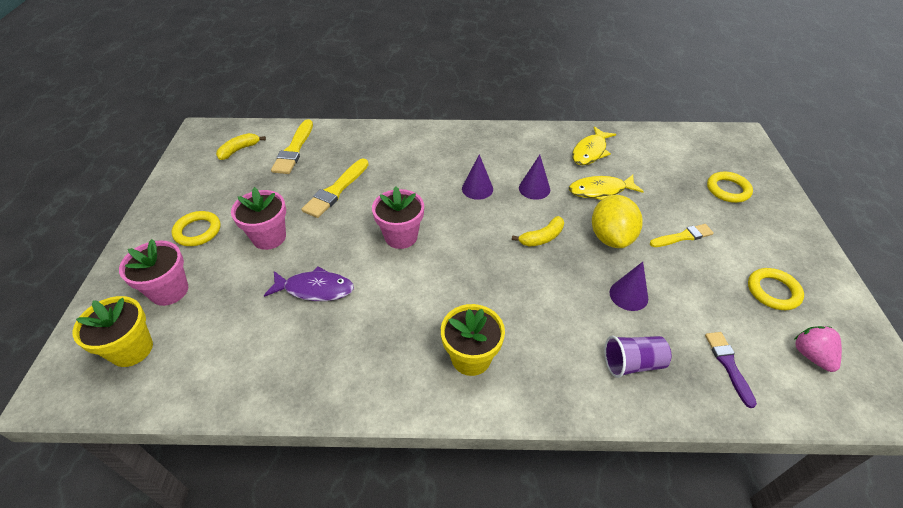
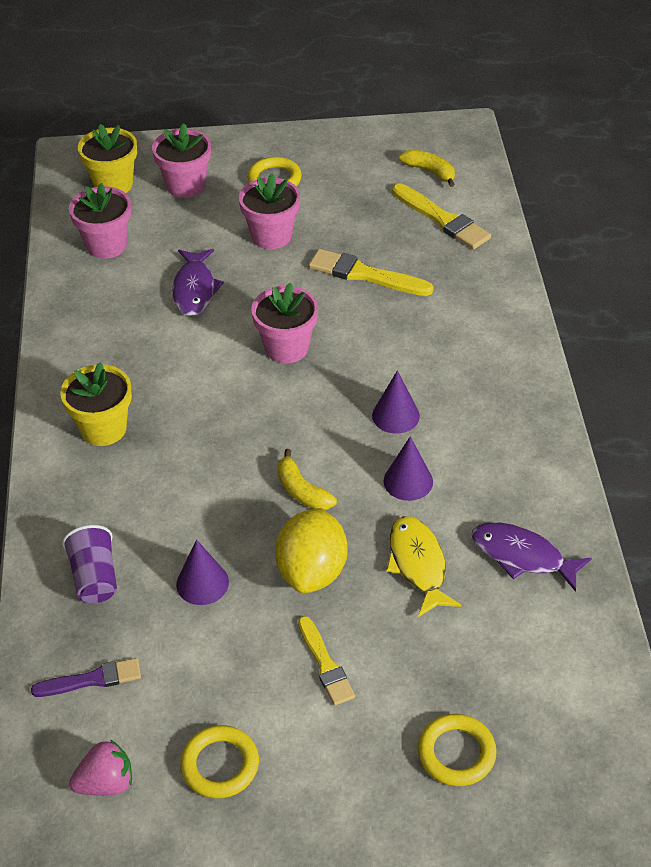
camera: 85 degrees right, 0 degrees up
yellow brush [271,119,313,174] -> yellow brush turned 135 degrees counterclockwise [392,183,491,249]
yellow fish [572,126,616,165] -> purple fish [471,522,592,592]
yellow lemon [592,195,643,248] -> yellow lemon turned 75 degrees counterclockwise [275,508,347,593]
none -> pink flower pot [69,183,131,259]

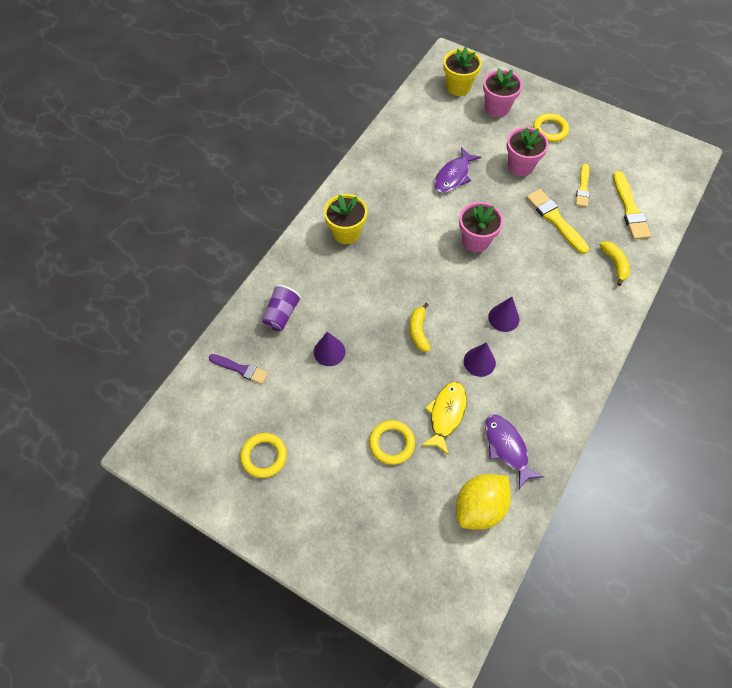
camera: 35 degrees right, 15 degrees up
pink flower pot [69,183,131,259] -> none
pink strawberry [69,740,132,796] -> none
yellow lemon [275,508,347,593] -> yellow lemon moved to [456,474,511,530]
yellow brush [298,616,355,706] -> yellow brush moved to [576,164,590,207]
yellow banana [399,149,455,187] -> yellow banana moved to [600,241,630,286]
yellow ring [418,714,497,786] -> yellow ring moved to [369,420,415,465]

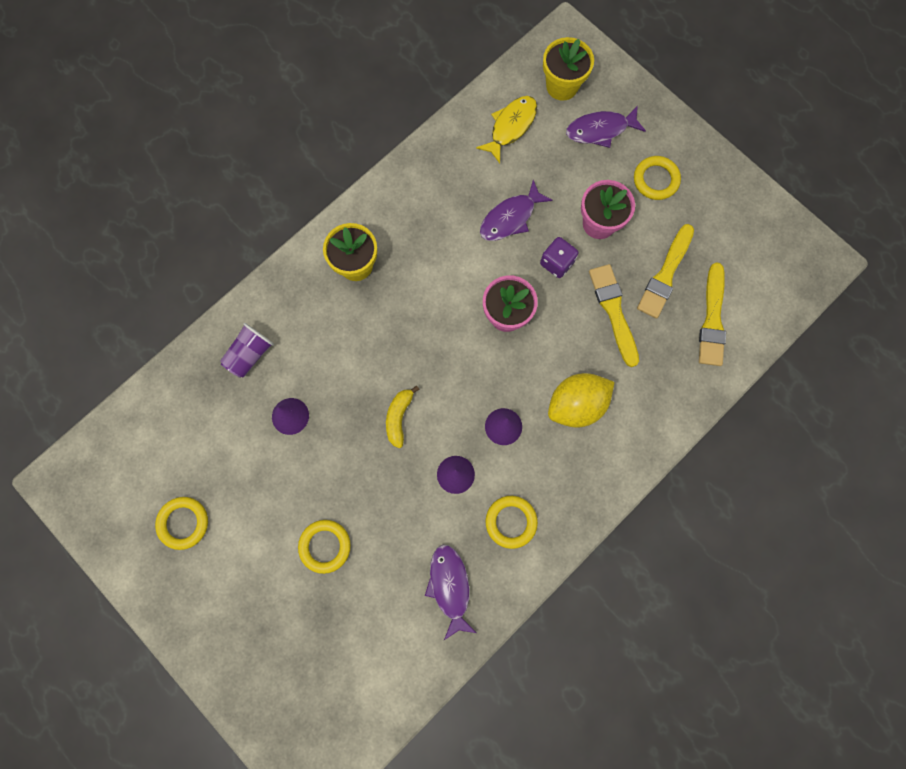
camera: 15 degrees right, 15 degrees up
purple brush [209,354,268,384] -> none
yellow fish [421,382,467,455] -> yellow fish moved to [476,96,537,163]
yellow lemon [456,474,511,530] -> yellow lemon moved to [548,373,614,428]
pink flower pot [483,68,522,117] -> purple fish [566,106,646,148]
yellow brush [576,164,590,207] -> yellow brush [637,224,694,319], size x1.51
yellow banana [600,241,630,286] -> none
none -> yellow ring [485,496,538,549]
none -> purple dice [540,237,579,278]

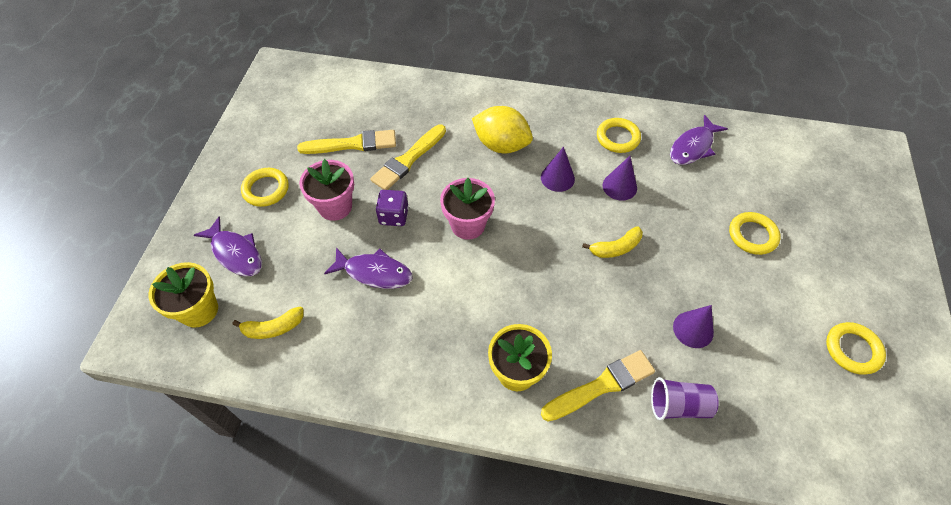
camera: 125 degrees left, 20 degrees down
yellow fish [476,96,537,163] -> yellow banana [233,307,304,339]
yellow brush [699,262,726,366] -> yellow brush moved to [541,350,655,422]

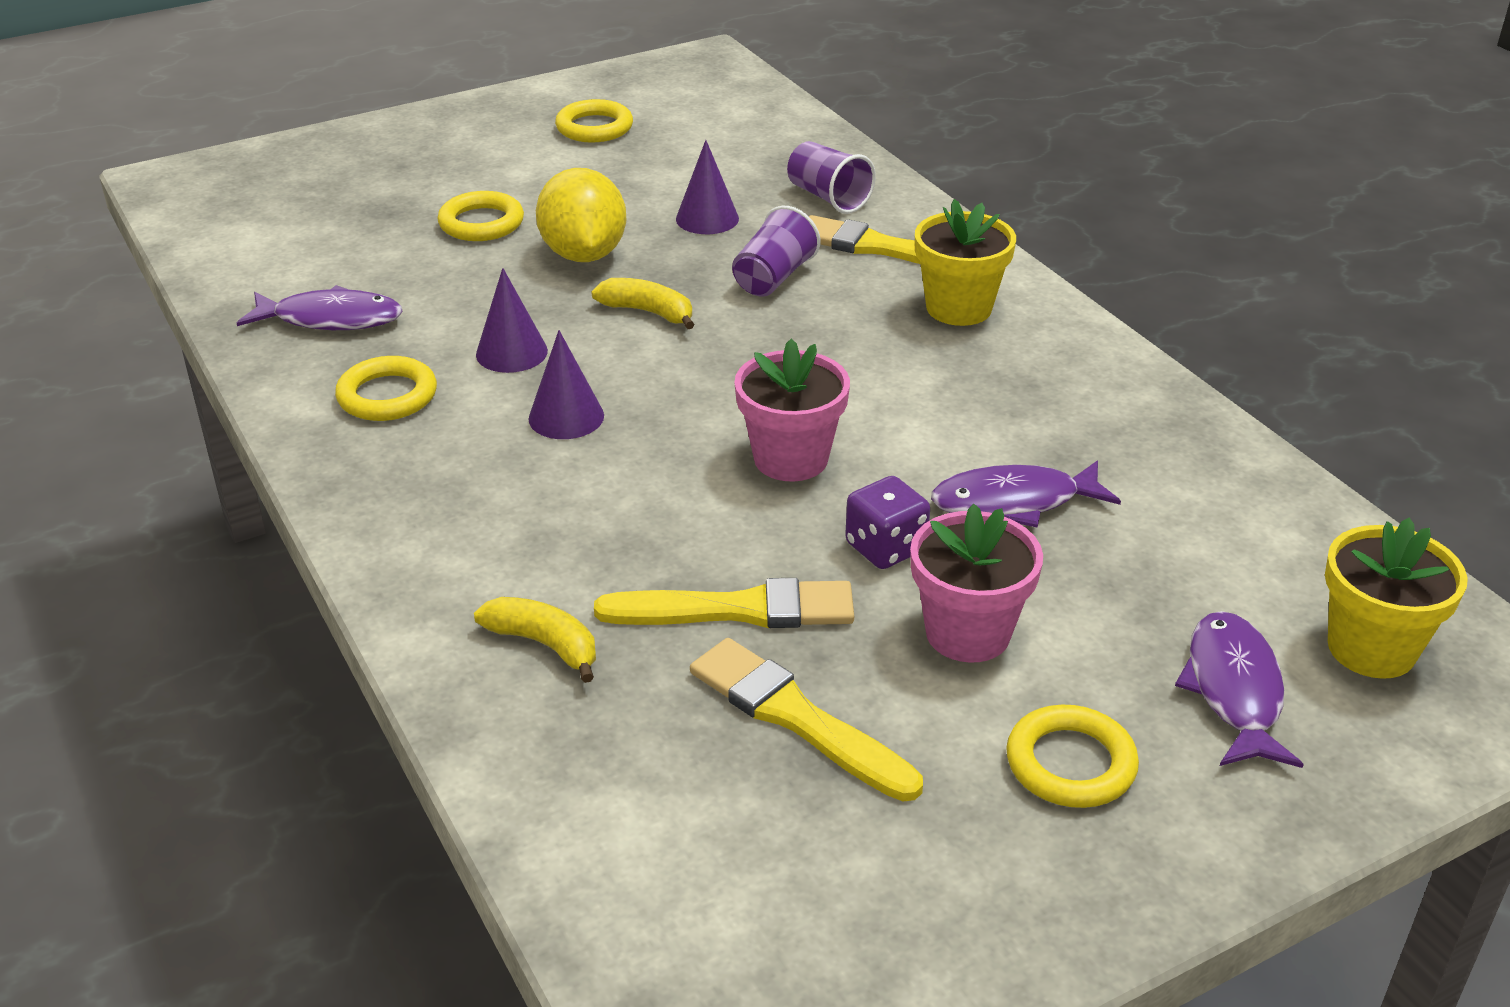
camera: 130 degrees left, 20 degrees down
yellow banana [233,307,304,339] -> yellow banana moved to [474,597,596,683]
purple fish [324,247,412,289] -> purple fish turned 75 degrees counterclockwise [931,460,1121,528]
yellow lemon [472,106,533,153] -> yellow lemon moved to [536,168,626,262]
none -> purple cup [732,206,821,297]

